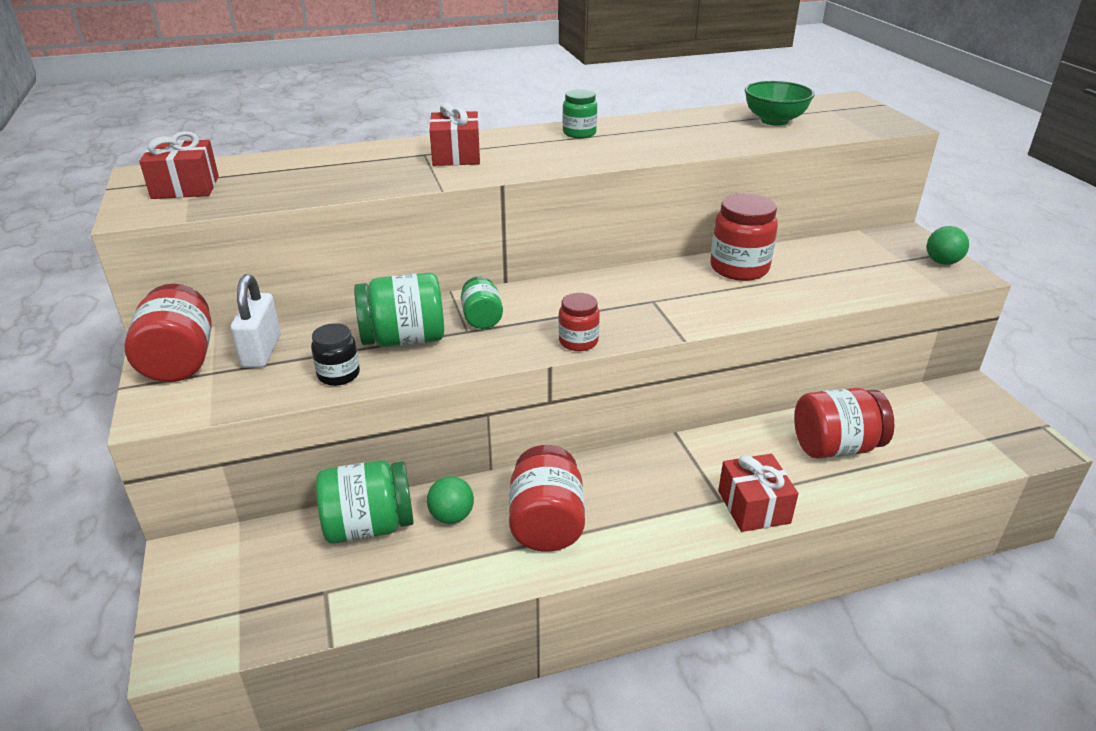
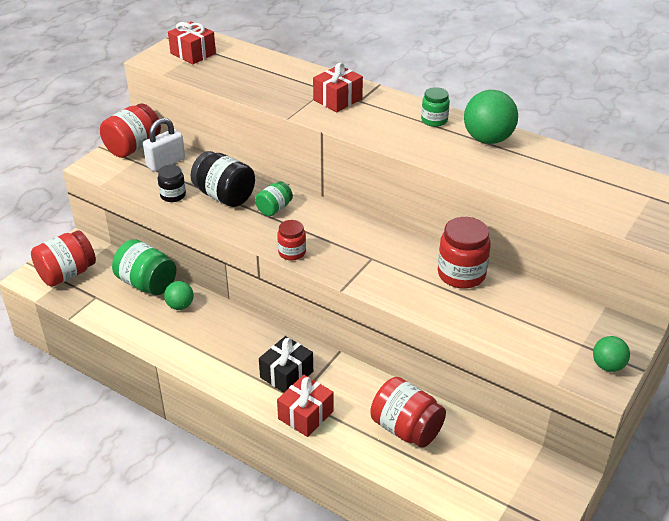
camera: 50 degrees right, 5 degrees up
green jar [354,272,444,347] -> black jar [191,151,255,207]
red jar [509,445,585,552] -> red jar moved to [31,230,96,287]
green bowl [745,81,815,126] -> none
none -> black gift [259,336,313,392]
none -> green ball [464,90,518,144]

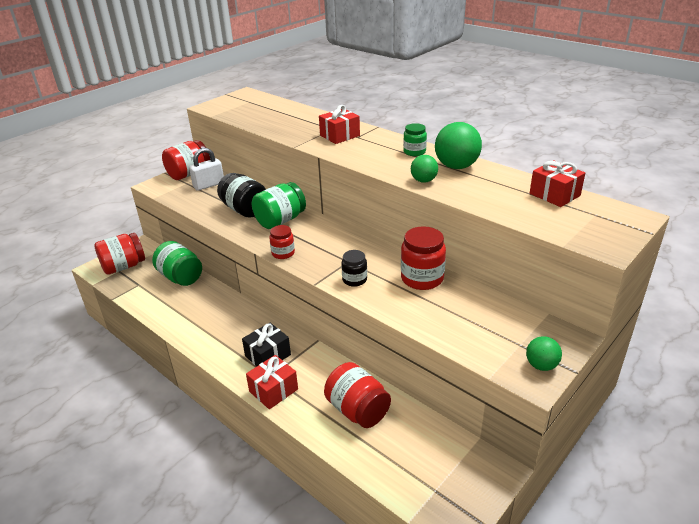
camera: 10 degrees right, 5 degrees down
black jar [158,165,186,202] -> black jar moved to [341,250,367,287]
green ball [164,281,194,310] -> green ball moved to [411,155,438,183]
red gift [168,22,216,64] -> red gift moved to [529,160,585,207]
green jar [255,181,293,216] -> green jar [252,182,306,229], size x1.71

